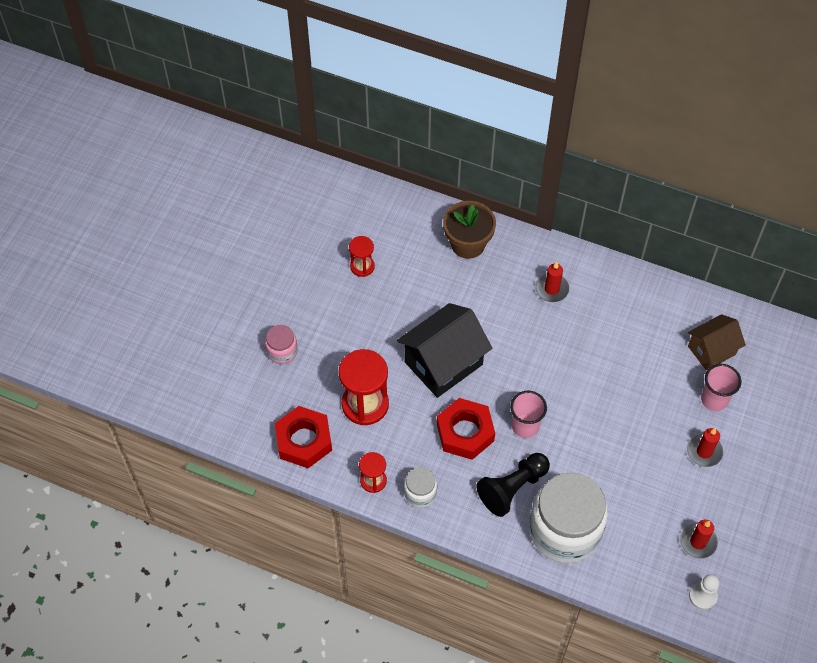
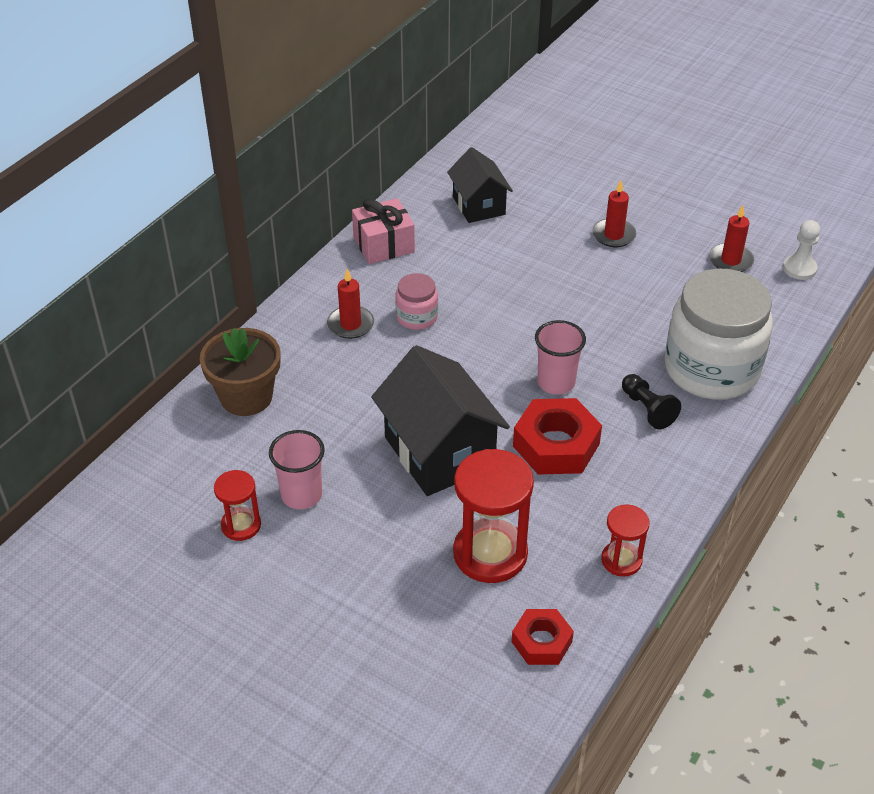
camera: 80 degrees left, 15 degrees down
pink jar [265,325,298,364] -> pink jar moved to [395,273,438,330]
red nut [275,406,332,468] -> red nut [512,609,574,665], size x0.61
white jar [404,467,437,508] -> none
black pawn [477,453,550,517] -> black pawn [622,374,681,429], size x0.64
brown house [688,314,746,371] -> black house [447,147,513,223]
pink cup [701,364,741,411] -> pink cup moved to [269,430,325,509]
none -> pink gift [352,198,415,264]

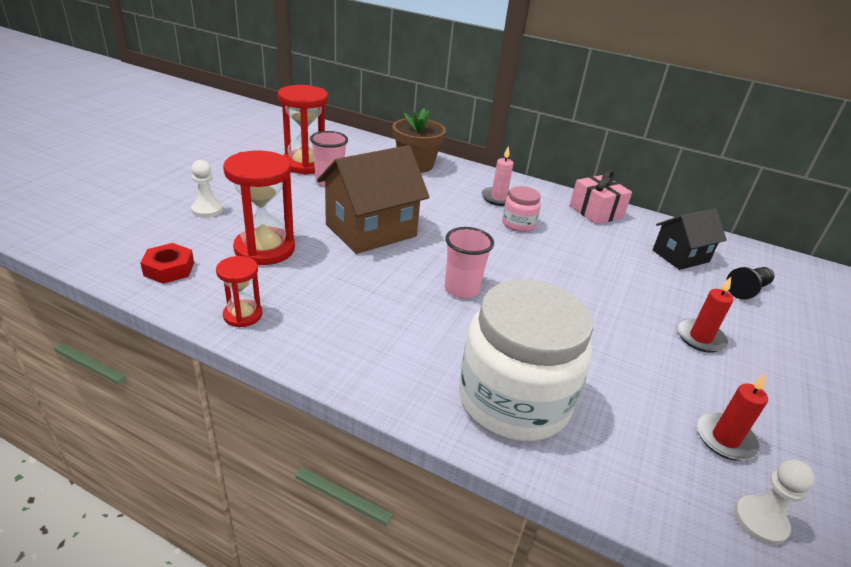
camera: 80 degrees right, 10 degrees down
red hourglass [214,470,261,541] -> red hourglass [278,85,328,175], size x1.83
red candle [327,269,374,339] -> pink candle [482,146,514,206]
black house [371,345,510,496] -> brown house [317,145,429,254]
red nut [513,398,602,474] -> none
black pawn [622,374,681,429] -> black pawn moved to [726,267,775,300]
none -> white pawn [191,160,223,218]

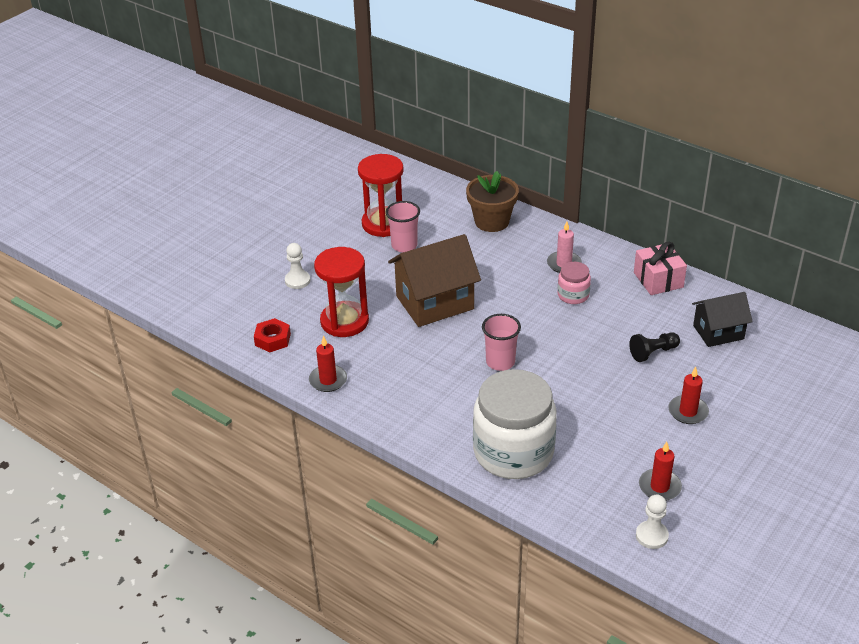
camera: 15 degrees right, 5 degrees up
red hourglass [216,256,262,327] -> red candle [309,336,347,392]
black pawn [726,267,775,300] -> black pawn moved to [629,332,680,362]

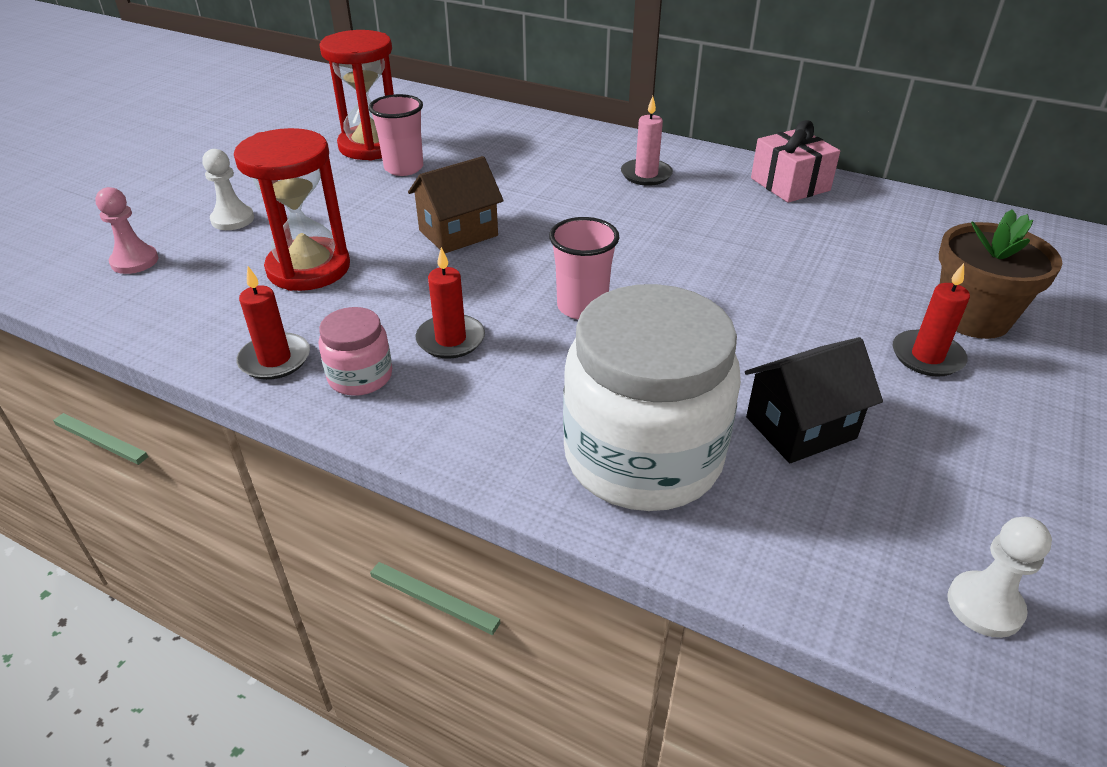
camera: 10 degrees left, 0 degrees up
red nut [254,318,291,352] -> none
brown house [388,234,481,327] -> brown house [408,156,504,253], size x0.62
brown flower pot [466,171,519,232] -> brown flower pot moved to [939,209,1062,339]
pink jar [558,262,591,304] -> pink jar moved to [318,307,392,396]
black pawn [629,332,680,362] -> none
red candle [639,442,682,501] -> red candle moved to [416,247,485,359]
black house [692,292,753,347] -> black house moved to [745,337,883,463]
none -> pink pawn [95,187,159,274]

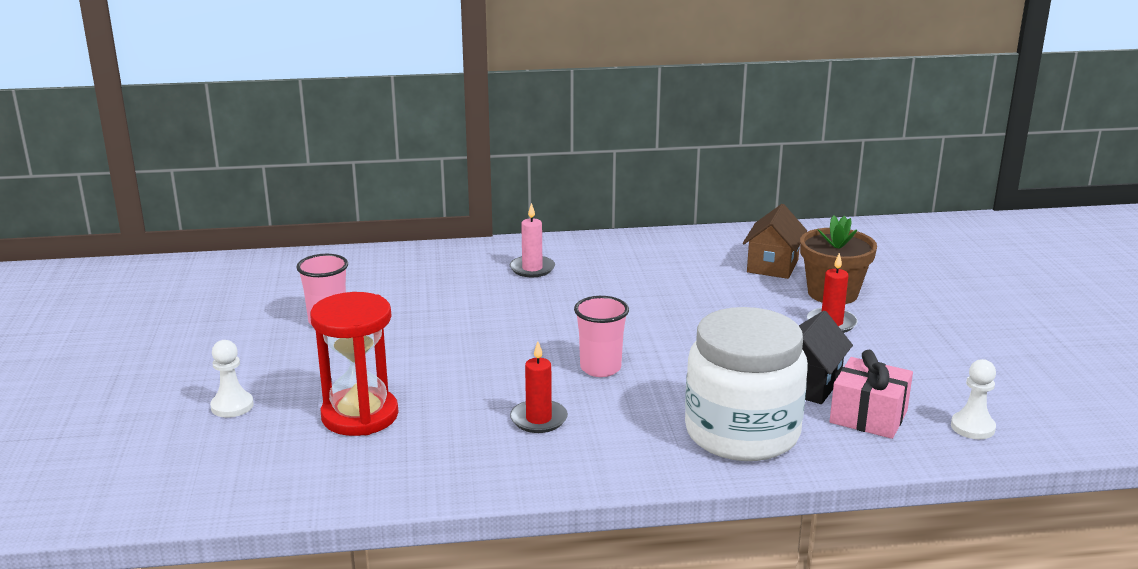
camera: 35 degrees left, 15 degrees down
pink pawn [95,187,159,274] -> none
red candle [236,266,310,380] -> none
pink jar [318,307,392,396] -> none
red hourglass [320,30,394,160] -> none
brown house [408,156,504,253] -> brown house moved to [743,204,807,279]
pink gift [751,120,840,203] -> pink gift moved to [830,350,913,439]

